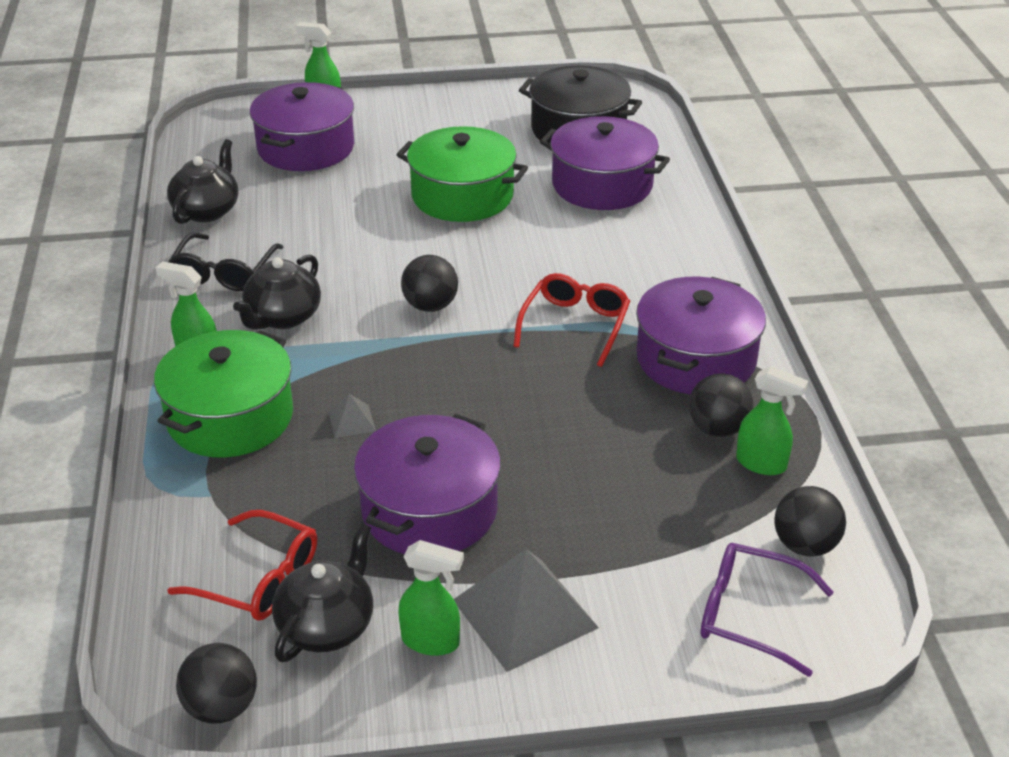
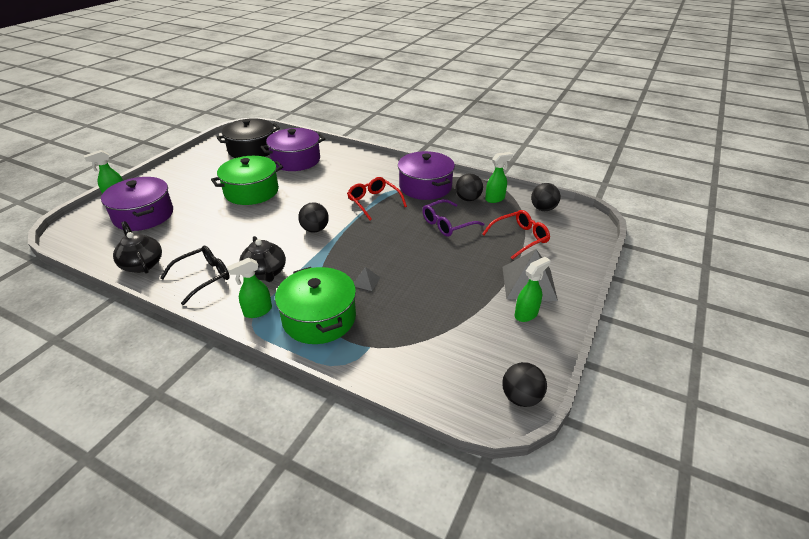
camera: 55 degrees left, 0 degrees up
red glasses [167,510,317,621] -> red glasses moved to [482,210,550,260]
black glasses [168,233,283,291] -> black glasses turned 90 degrees counterclockwise [160,246,230,305]
black teapot [272,524,373,662] -> none
purple pot [354,414,501,554] -> none
purple glasses [700,543,834,677] -> purple glasses moved to [422,199,484,237]

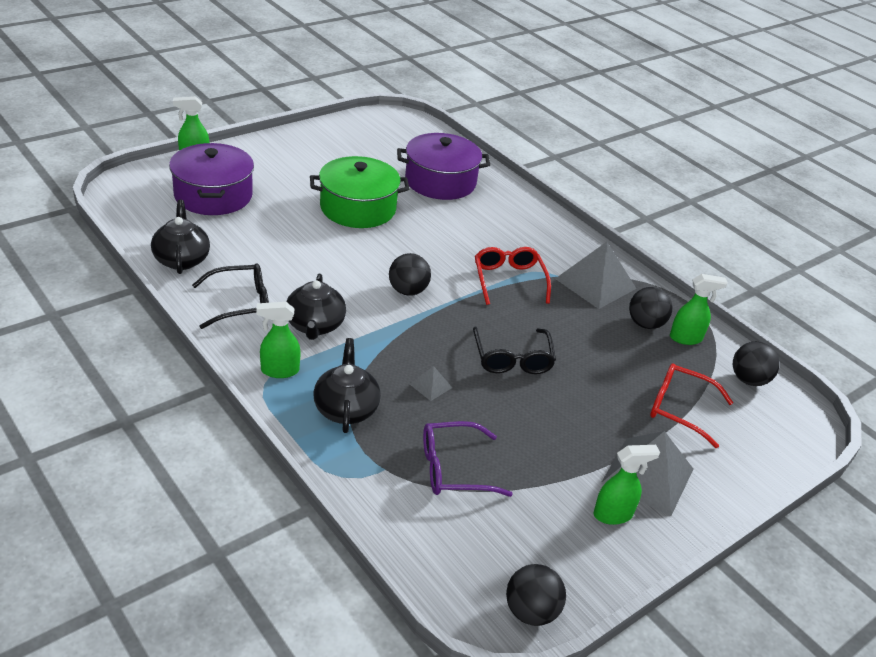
camera: 20 degrees right, 0 degrees up
black pot [216,118,280,158] -> none
green pot [275,267,356,344] -> black teapot [313,338,381,433]
purple pot [398,151,455,200] -> grey pyramid [555,242,637,309]
purple glasses [422,199,484,237] -> purple glasses moved to [423,421,513,497]
red glasses [482,210,550,260] -> red glasses turned 150 degrees counterclockwise [650,363,733,448]
none -> black glasses [473,327,556,374]

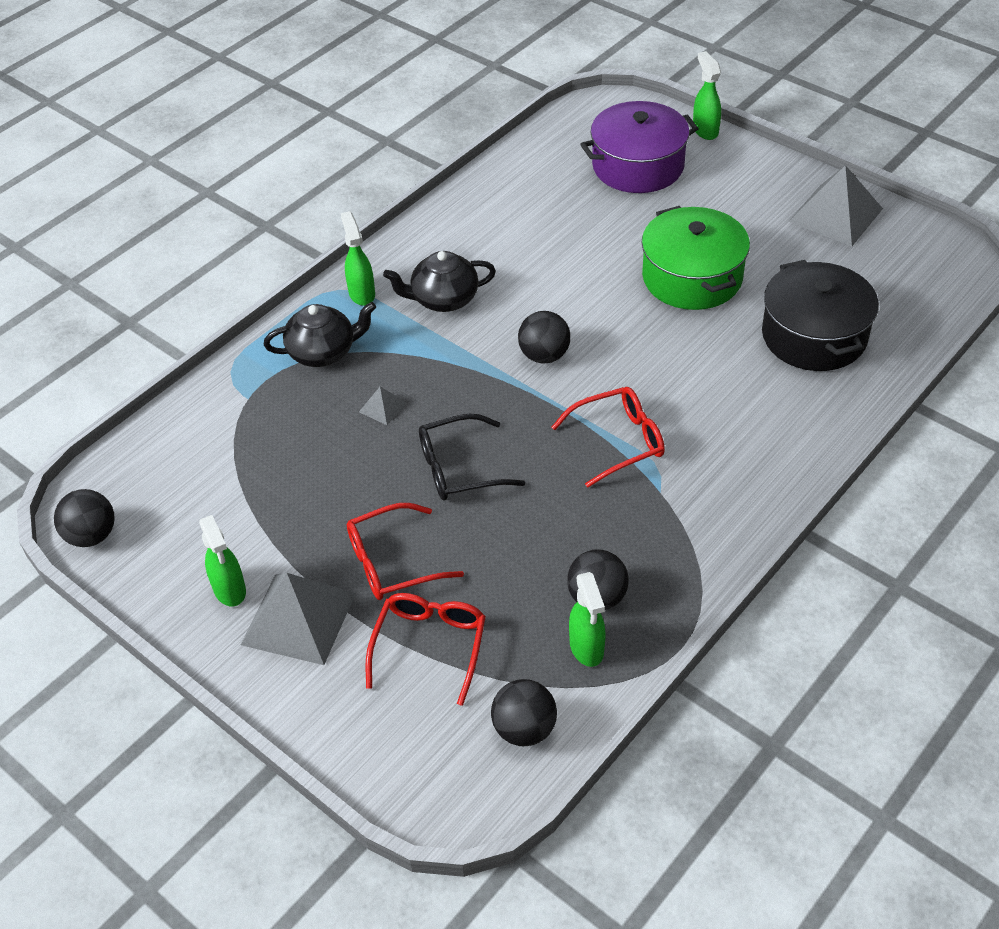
camera: 85 degrees right, 10 degrees up
black teapot [151,200,210,274] -> none
black glasses [192,263,269,329] -> none
purple pot [397,133,490,200] -> black pot [762,260,879,371]
purple glasses [423,421,513,497] -> none
grey pyramid [555,242,637,309] -> grey pyramid moved to [788,165,883,246]
none -> red glasses [347,503,464,600]

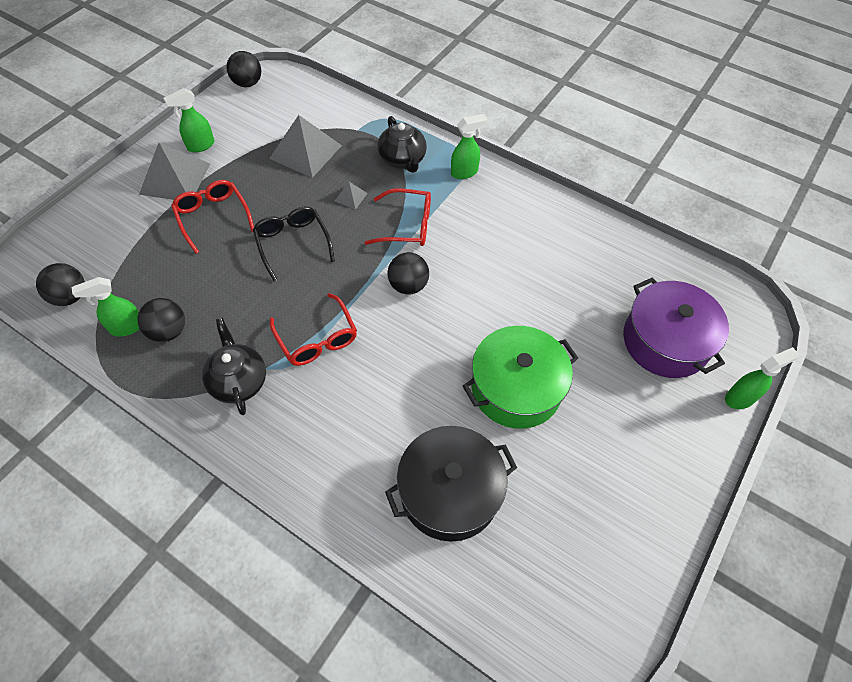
camera: 80 degrees right, 10 degrees up
red glasses [366,593,486,706] -> red glasses moved to [365,188,431,246]
black teapot [383,251,496,312] -> black teapot moved to [202,318,266,415]
grey pyramid [788,165,883,246] -> grey pyramid moved to [269,115,342,178]

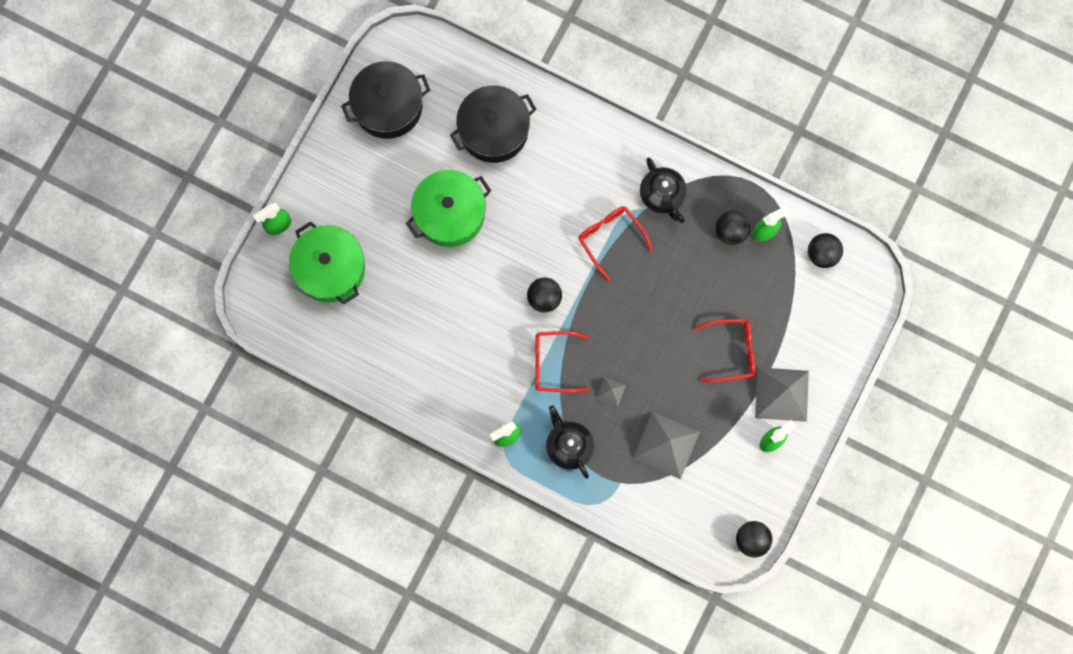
camera: 175 degrees right, 20 degrees up
red glasses [171,180,254,254] -> red glasses turned 60 degrees counterclockwise [694,319,755,382]
black glasses [253,207,335,281] -> none
purple pot [623,278,729,378] -> green pot [289,221,365,305]
none -> black pot [341,61,431,139]

